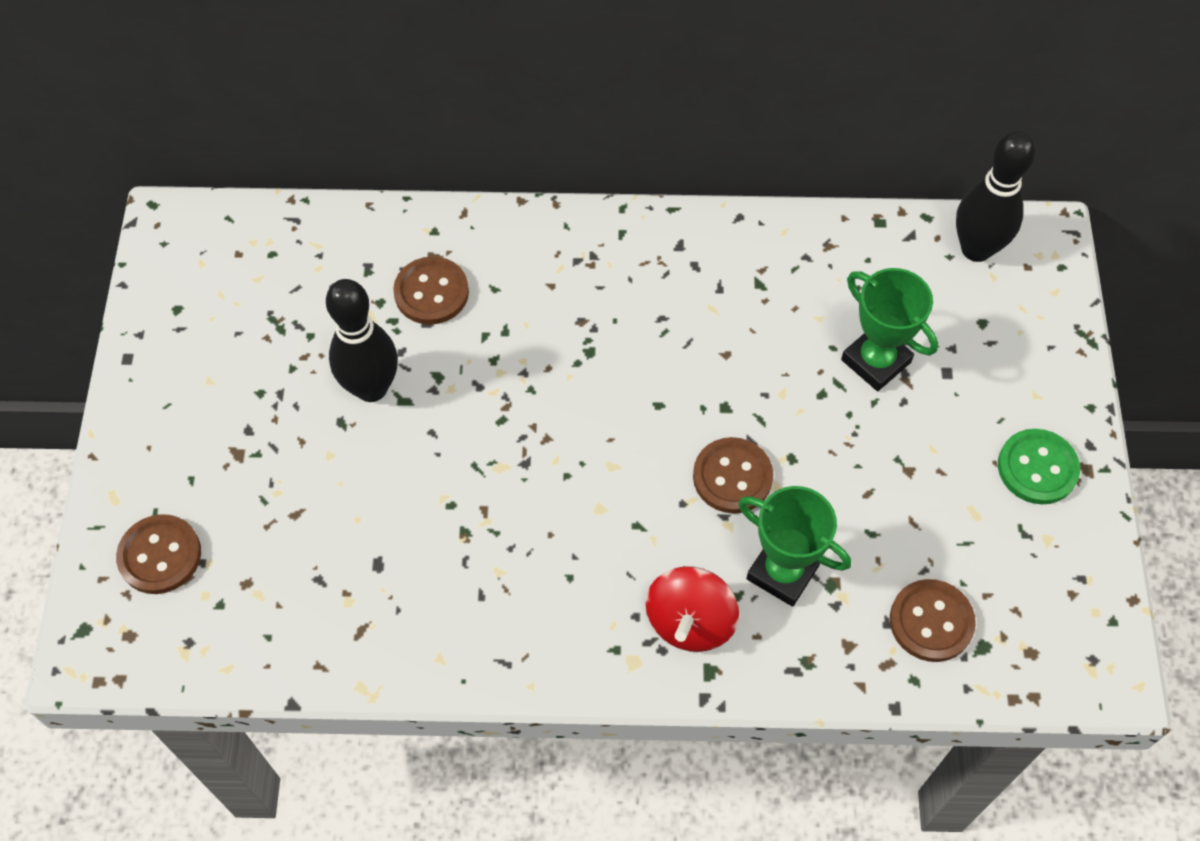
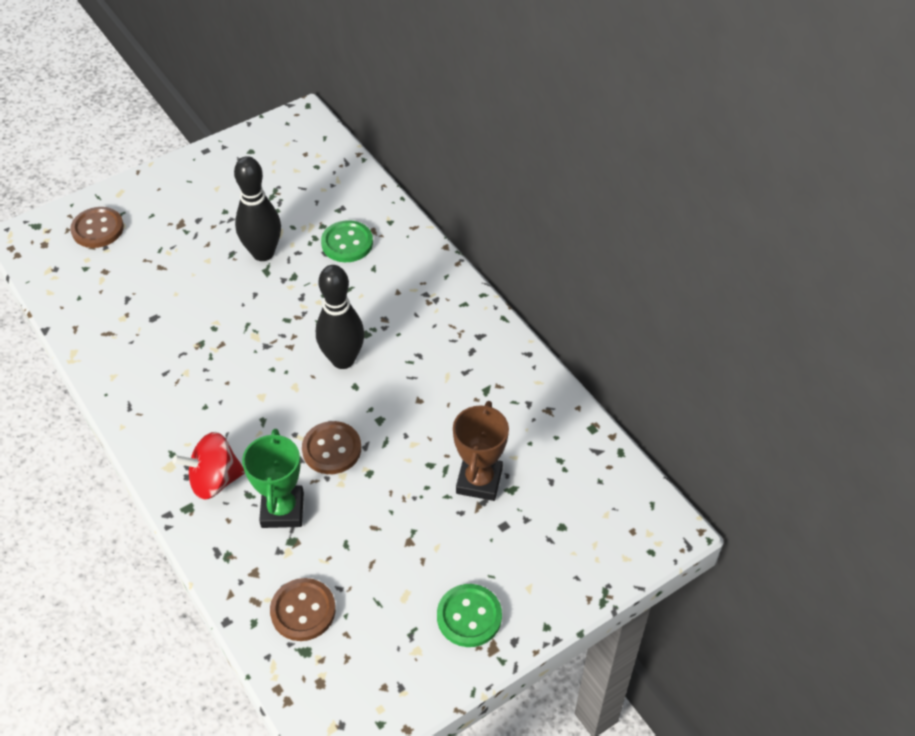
camera: 55 degrees right, 10 degrees down
brown button [393,256,469,325] -> green button [321,220,373,262]
green trophy [841,268,938,391] -> brown trophy [453,401,509,501]
black bowling pin [956,131,1036,262] -> black bowling pin moved to [316,265,364,369]

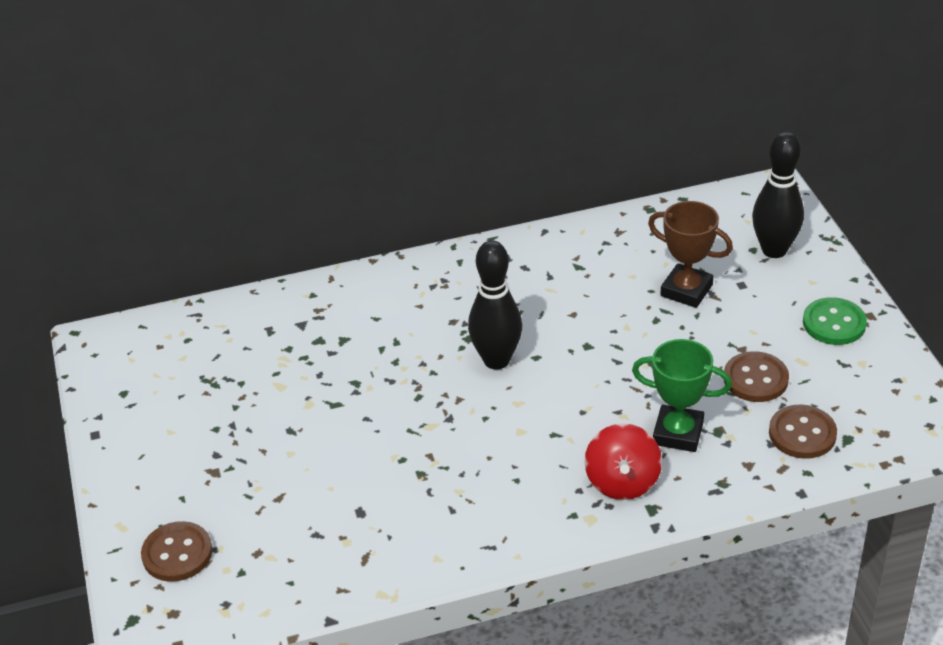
camera: 70 degrees left, 10 degrees down
black bowling pin [234,156,281,261] -> black bowling pin moved to [752,132,804,258]
brown button [302,421,361,474] -> brown button moved to [724,351,789,402]
green button [321,220,373,262] -> none

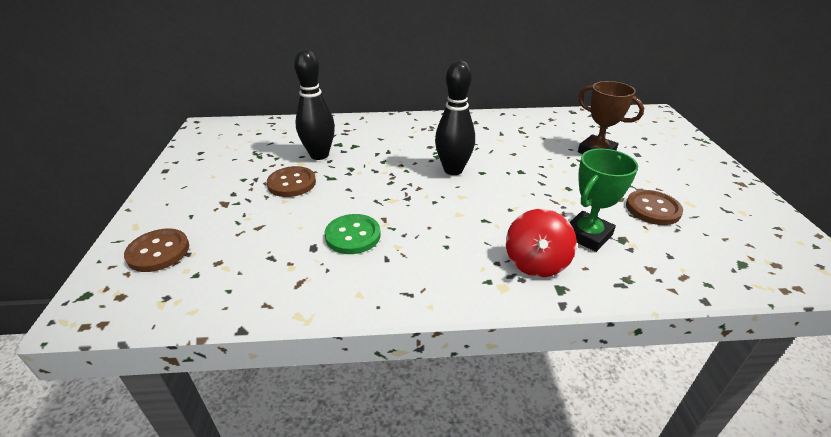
camera: 10 degrees right, 5 degrees down
green trophy [632,339,732,452] -> green trophy turned 75 degrees counterclockwise [569,149,638,252]
black bowling pin [752,132,804,258] -> black bowling pin moved to [294,49,335,160]
brown button [769,404,837,459] -> brown button moved to [267,166,316,197]
green button [803,297,867,345] -> green button moved to [325,214,381,254]

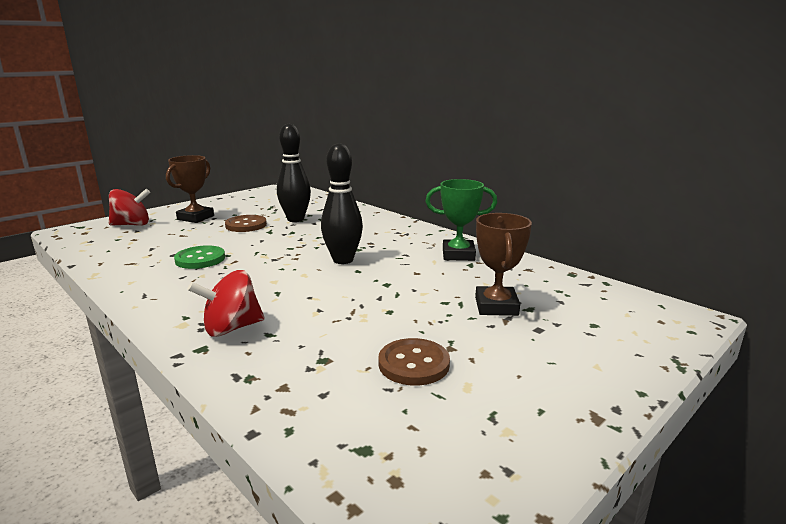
camera: 50 degrees right, 15 degrees down
brown button [124,228,189,272] -> red spinning top [109,189,150,226]
green trophy [569,149,638,252] -> green trophy moved to [425,179,497,261]
none -> brown trophy [166,155,214,223]

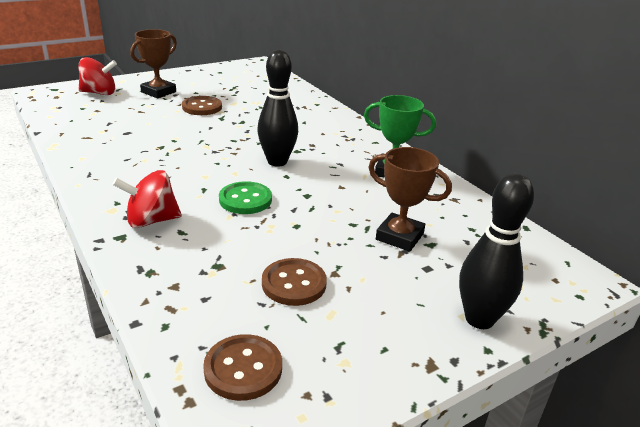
camera: 10 degrees right, 10 degrees up
green button [174,245,225,269] -> green button moved to [219,181,272,214]
black bowling pin [277,124,311,222] -> black bowling pin moved to [459,173,534,329]
brown trophy [475,213,532,316] -> brown trophy turned 75 degrees counterclockwise [368,147,452,252]
none -> brown button [203,334,282,401]

